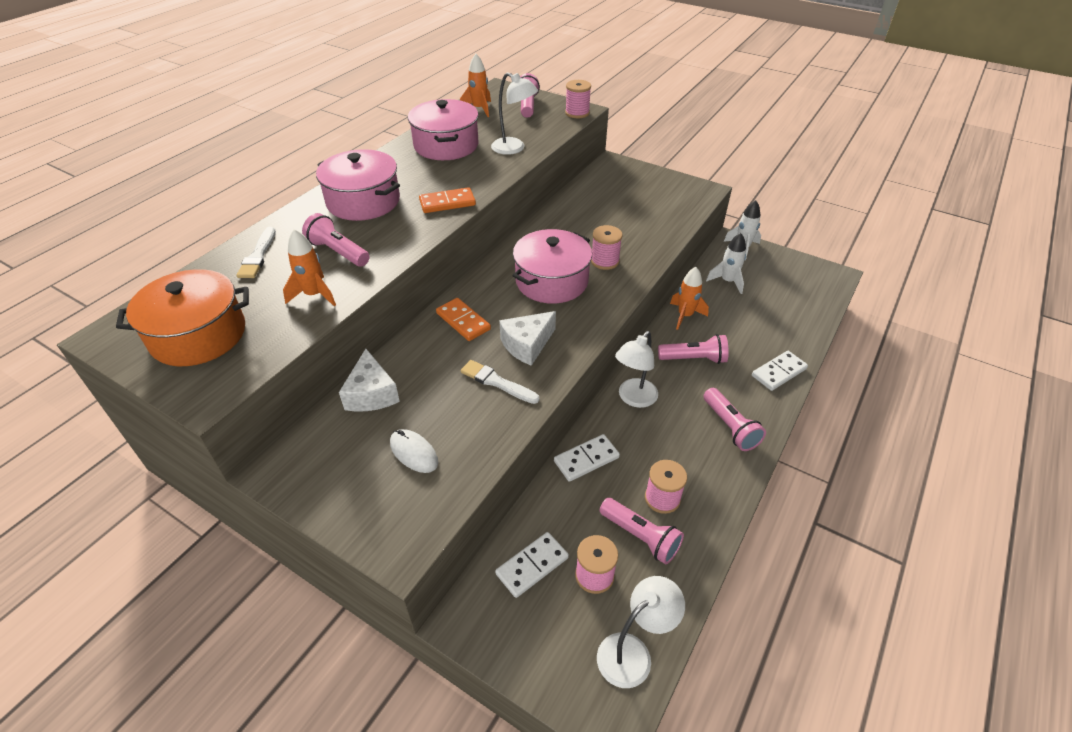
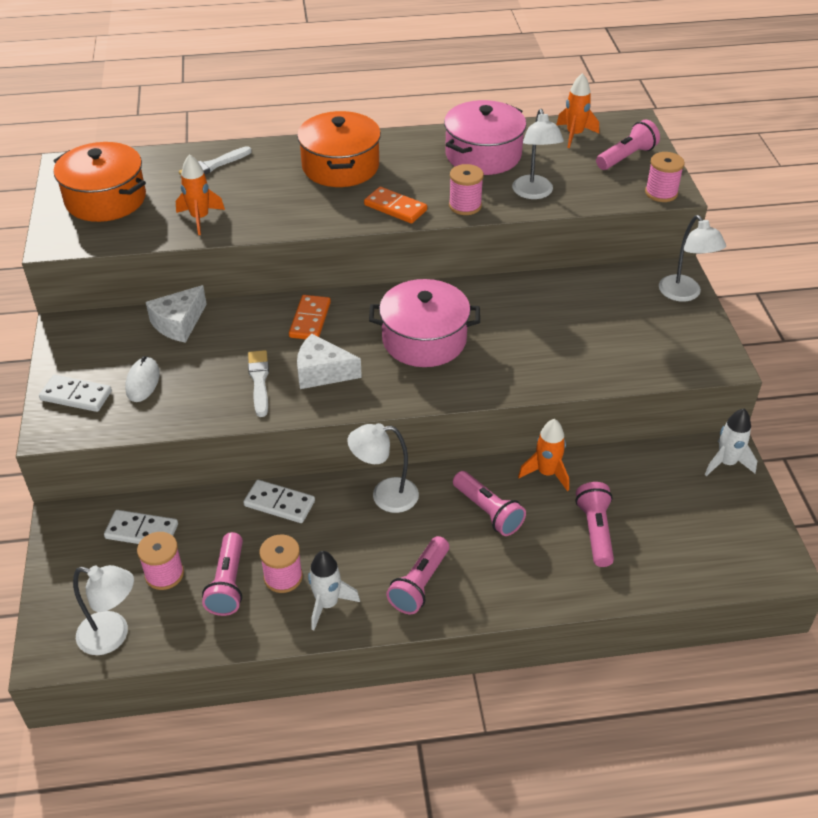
camera: 50 degrees right, 0 degrees up
pink flashlight [302,213,370,267] -> pink flashlight moved to [575,482,614,567]
pink pot [316,149,400,221] -> orange pot [297,111,381,187]
pink spool [591,225,623,270] -> pink spool moved to [449,164,484,215]
white rocket [706,233,746,294] -> white rocket moved to [308,551,360,630]
white domino [752,351,808,391] -> white domino moved to [39,375,112,412]
none -> white lamp [659,215,726,302]

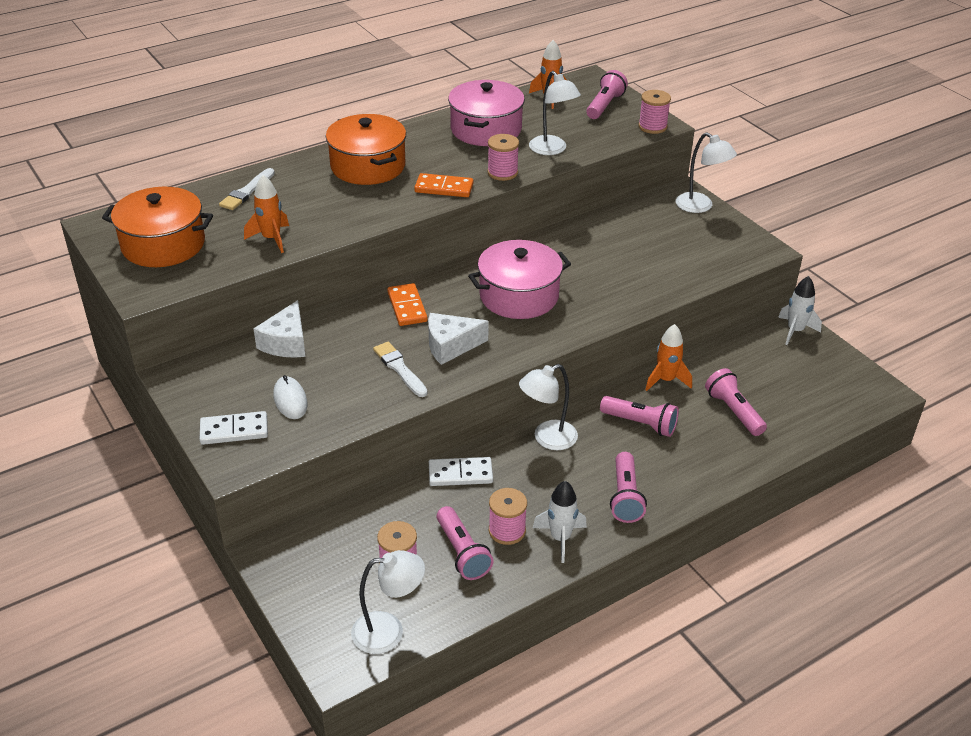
camera: 25 degrees left, 5 degrees down
white domino [104,510,178,544] -> none

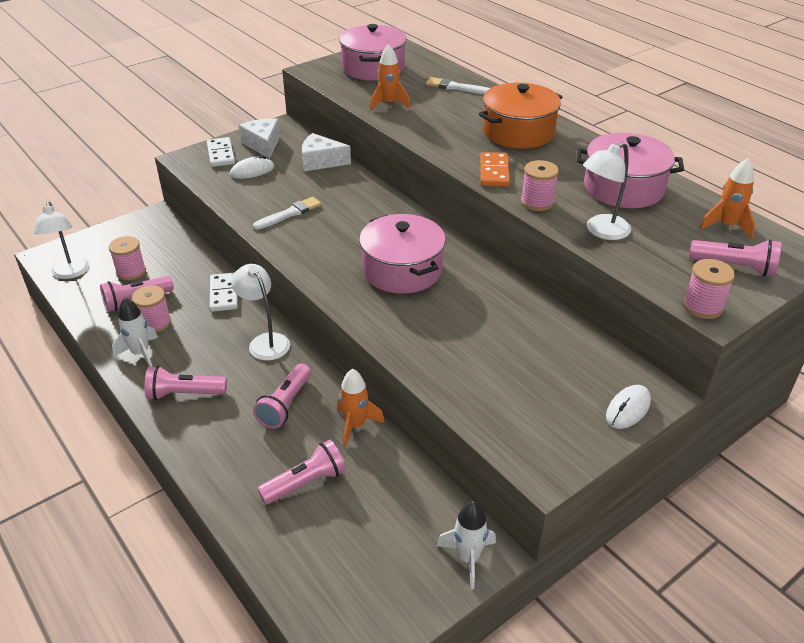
camera: 85 degrees right, 0 degrees up
orange pot [102,187,213,267] -> pink pot [339,24,407,81]
orange domino [387,283,428,326] -> none
white cheese [428,313,489,365] -> white cheese moved to [239,118,280,159]
white lamp [676,132,737,213] -> white mouse [606,385,651,429]

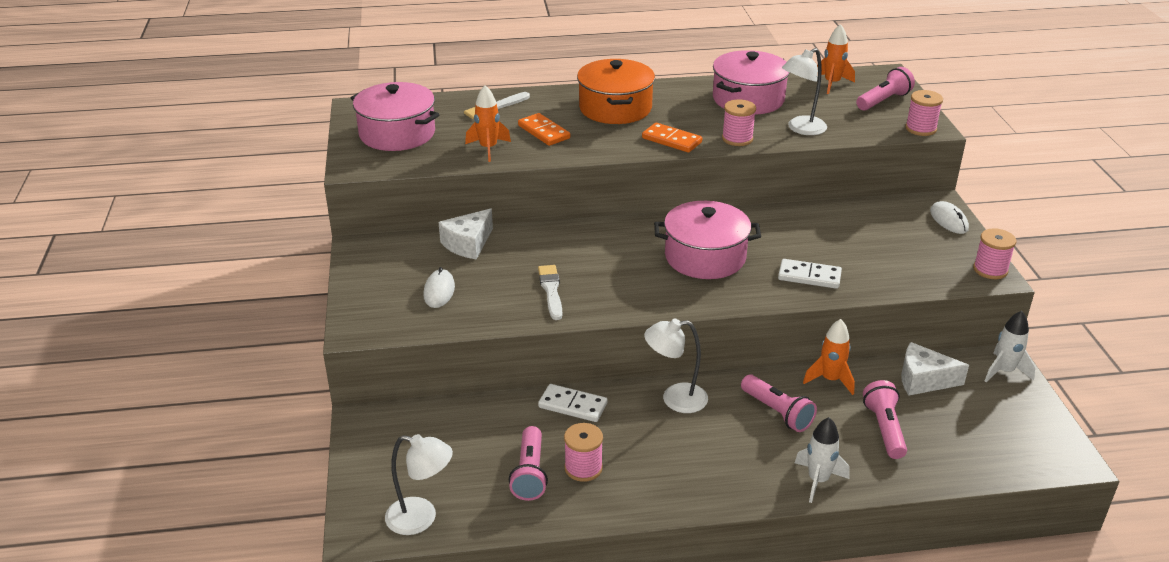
camera: 60 degrees left, 5 degrees down
pink spool [109,236,146,281] -> pink spool moved to [973,228,1016,279]
white rocket [112,298,158,367] -> white rocket moved to [795,417,850,503]
pink flashlight [144,366,227,400] -> none
white domino [207,137,235,167] -> white domino moved to [778,259,842,289]
white cheese [239,118,280,159] -> white cheese moved to [901,342,969,395]
white lamp [583,142,631,240] -> white lamp turned 60 degrees clockwise [782,48,827,135]
none -> orange domino [518,113,570,146]

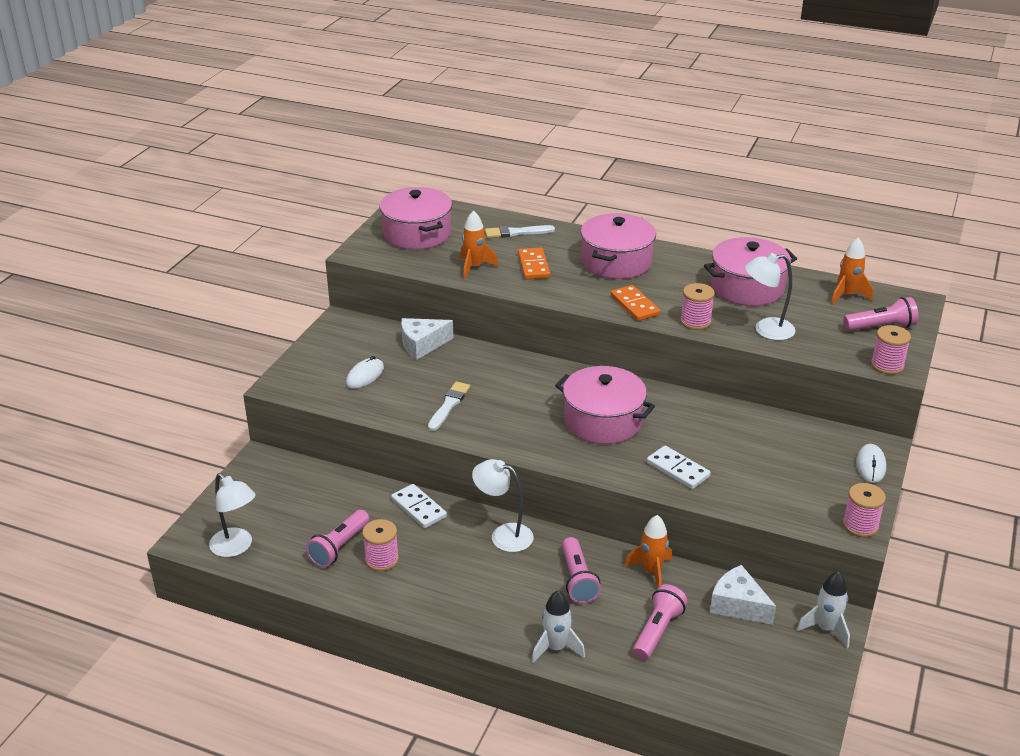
camera: 30 degrees right, 0 degrees up
orange pot [577,59,655,124] -> pink pot [581,213,656,279]

